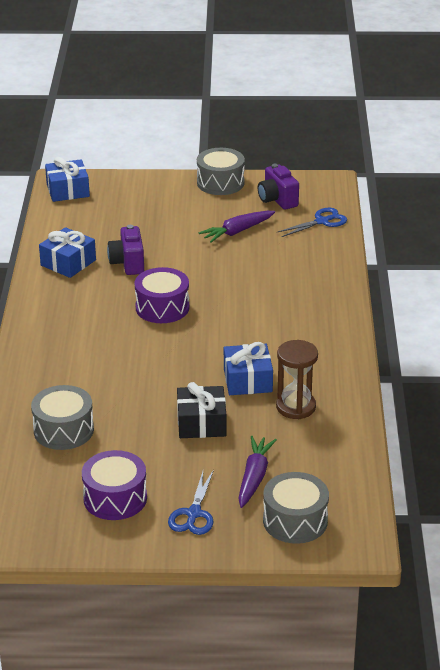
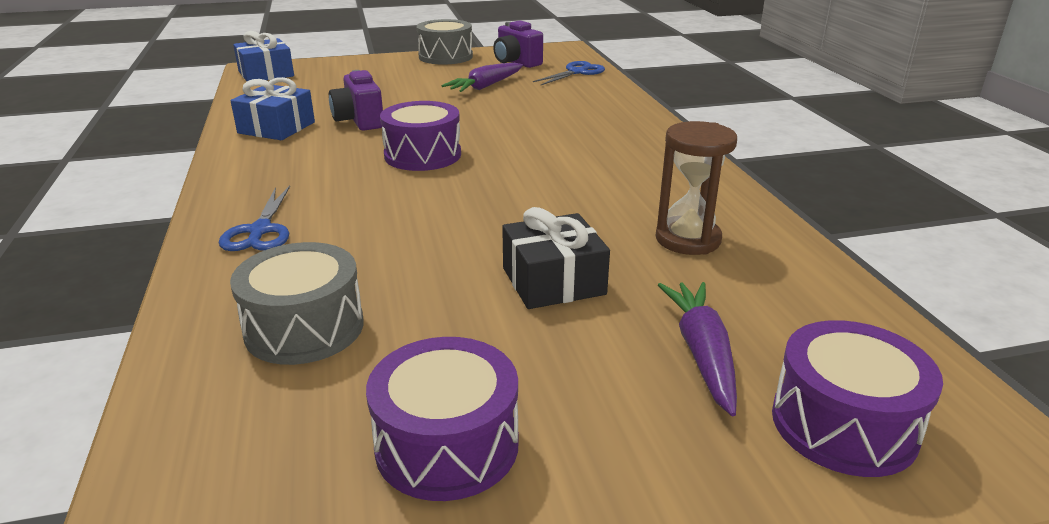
camera: 15 degrees left, 5 degrees down
blue scissors [168,470,214,535] -> blue scissors moved to [219,186,290,251]
blue gift [224,342,273,395] -> none
grey drum [263,472,329,544] -> purple drum [772,320,943,477]

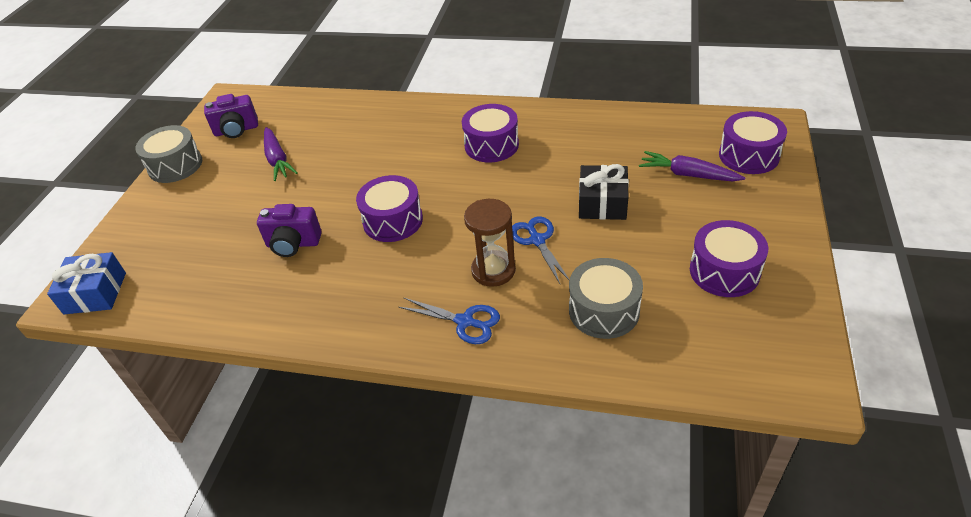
camera: 60 degrees left, 15 degrees up
blue gift [231,77,315,140] -> none
blue scissors [533,61,605,86] -> blue scissors moved to [512,216,570,284]
brown hourglass [656,121,737,255] -> brown hourglass moved to [464,199,516,287]
none -> purple drum [462,104,519,163]

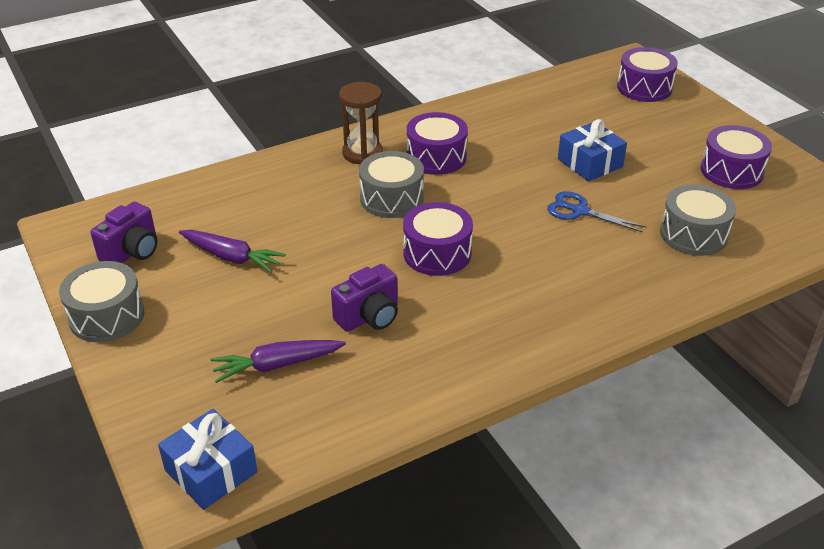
camera: 45 degrees left, 5 degrees down
blue scissors [399,297,500,344] -> none
brown hourglass [464,199,516,287] -> brown hourglass moved to [339,82,383,164]
black gift [579,164,629,220] -> blue gift [558,119,627,181]
purple carrot [639,151,745,181] -> purple carrot moved to [210,340,346,383]
none -> grey drum [359,151,424,218]

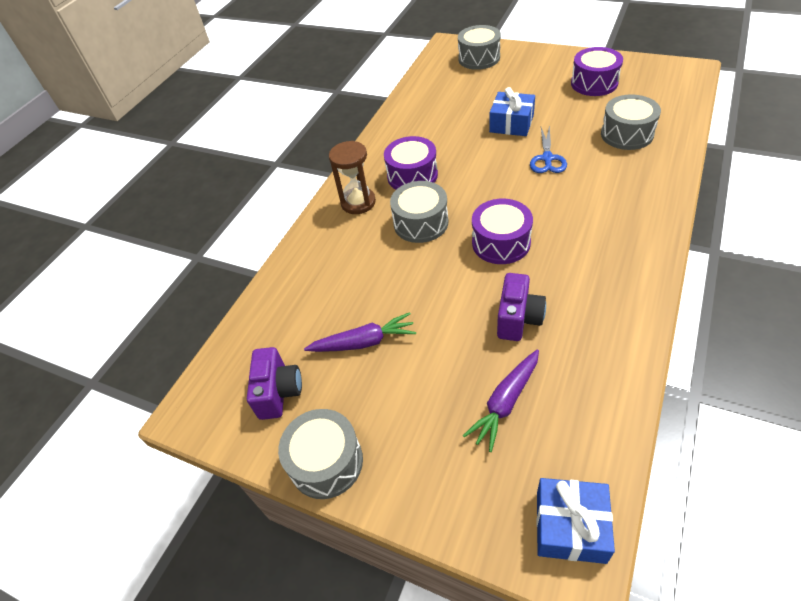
camera: 30 degrees left, 10 degrees up
blue scissors [547,191,647,232] -> blue scissors turned 75 degrees counterclockwise [530,125,567,173]
purple drum [617,47,678,102] -> grey drum [458,25,501,70]

